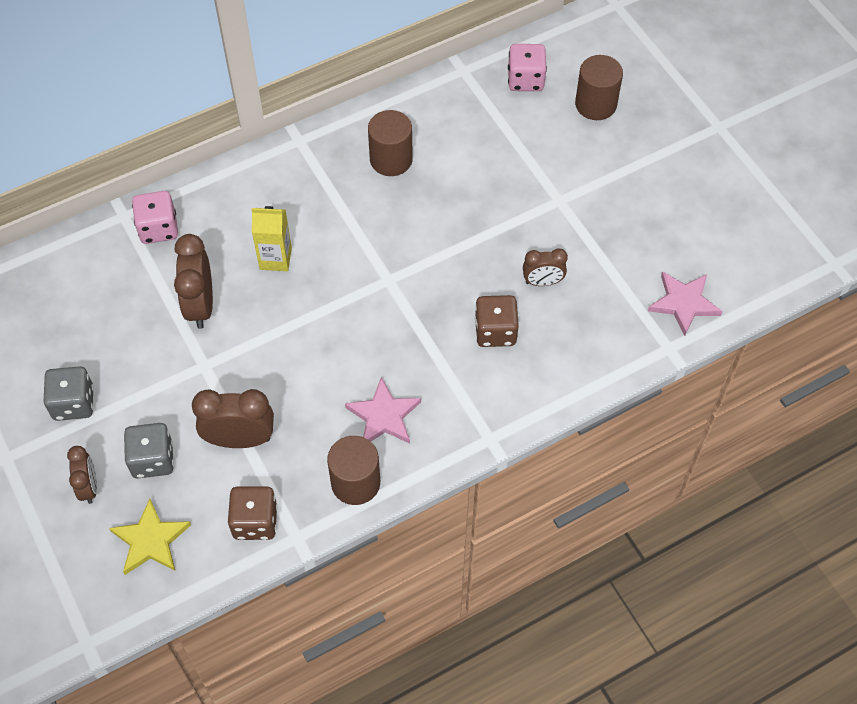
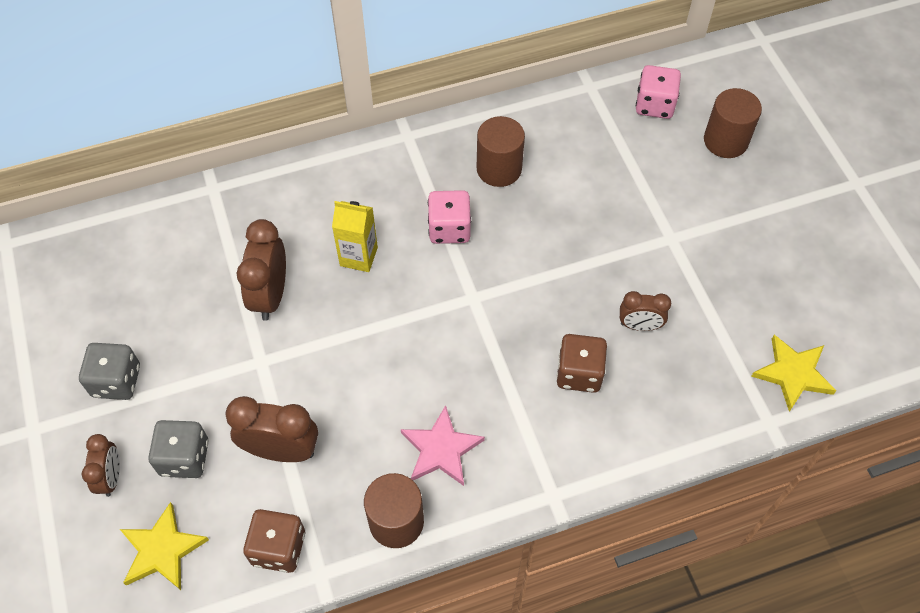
camera: 10 degrees right, 0 degrees up
pink dice [132,191,178,244] -> pink dice moved to [428,190,471,244]
pink star [648,271,723,336] -> yellow star [751,335,836,412]

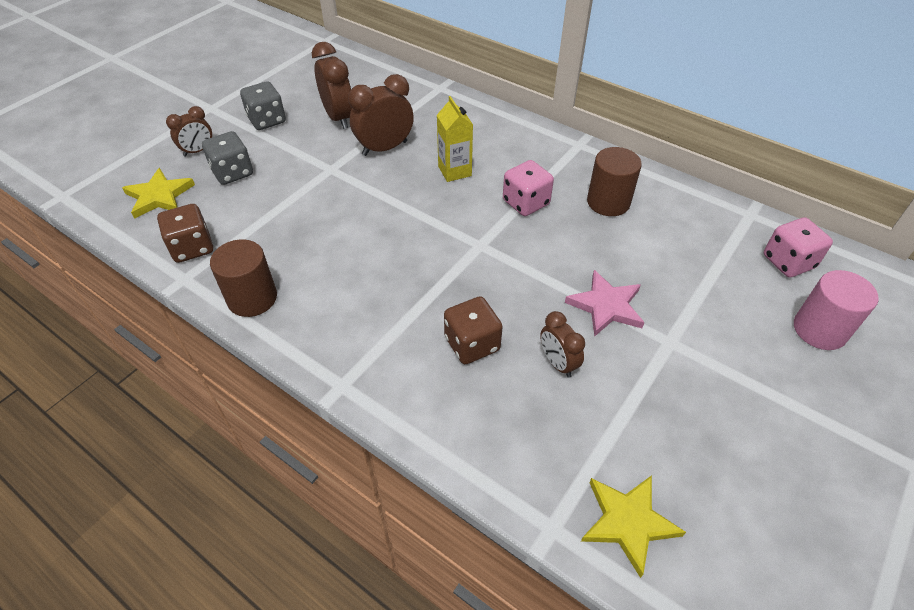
camera: 55 degrees right, 10 degrees down
brown clock [225,396,318,462] -> brown clock moved to [312,42,352,129]
pink star [401,405,485,486] -> pink star moved to [565,270,645,337]
brown cylinder [704,88,762,158] -> pink cylinder [794,270,879,350]

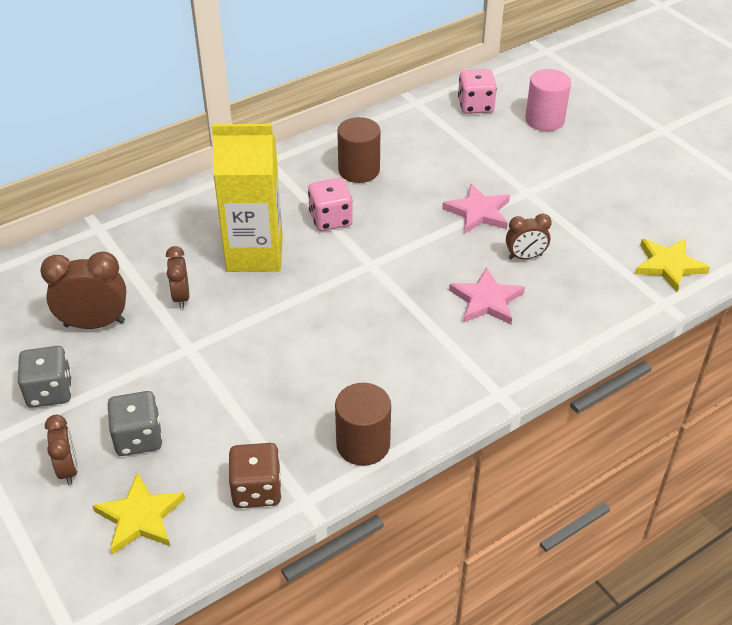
camera: 70 degrees left, 5 degrees down
brown clock [348,74,414,156] -> brown clock [166,246,189,309], size x0.61
yellow carton [437,96,473,182] -> yellow carton [212,124,283,272], size x1.83
brown dice [444,296,503,364] -> pink star [449,267,525,324]

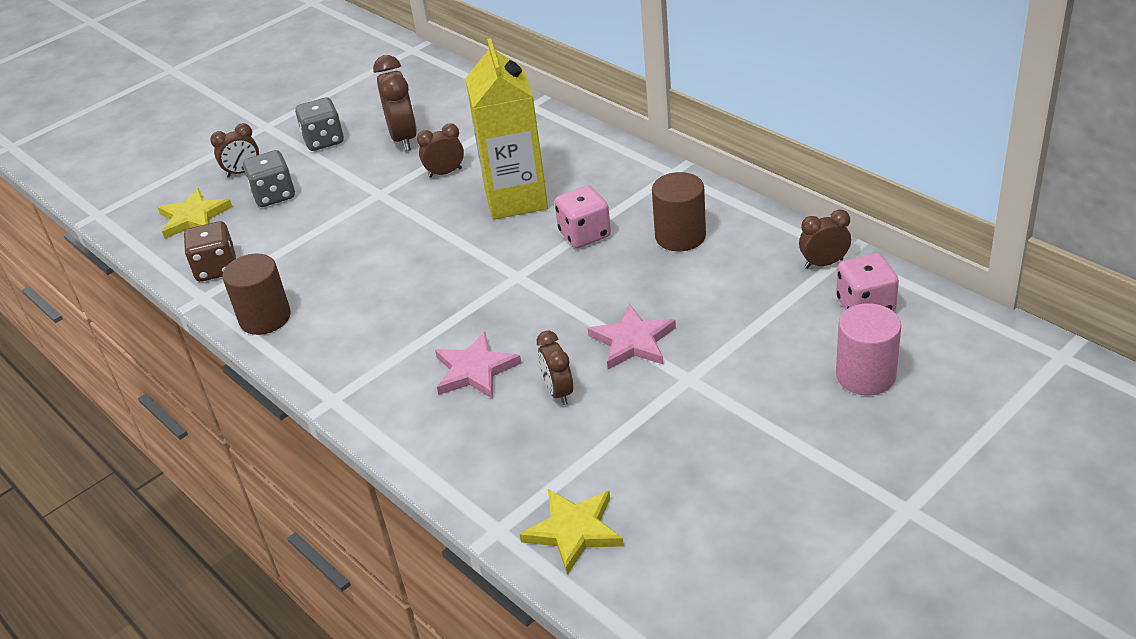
camera: 85 degrees right, 5 degrees down
none -> brown clock [799,210,851,268]

